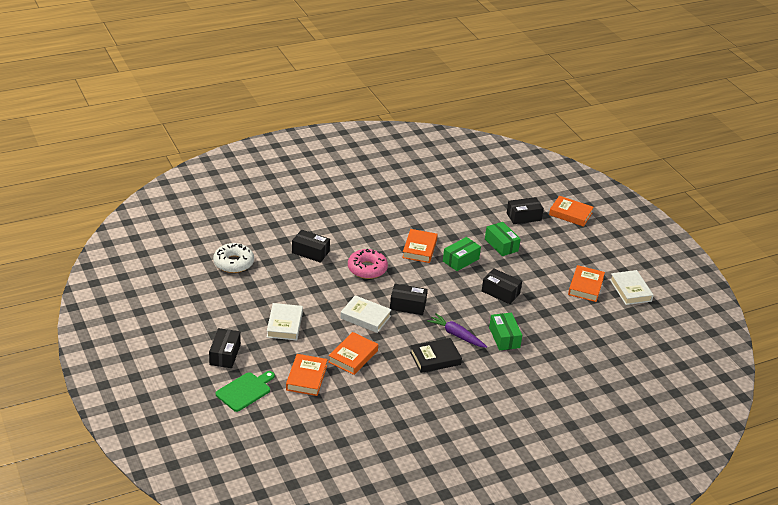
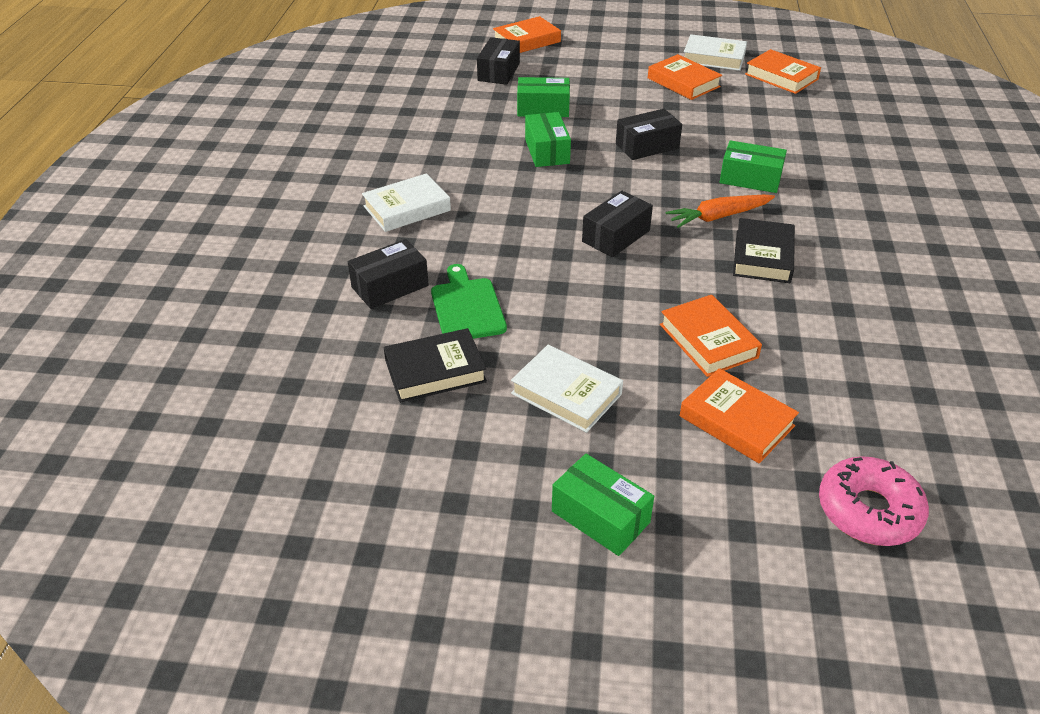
camera: 55 degrees left, 5 degrees up
black box [209,328,241,368] -> green box [552,454,654,556]
white donut [213,243,254,273] -> none
green cutting board [216,371,275,412] -> green cutting board moved to [431,264,507,339]
white book [340,295,392,333] -> white book moved to [362,173,451,232]
pink donut [348,249,388,279] -> pink donut moved to [819,456,929,546]
orange book [402,229,438,263] -> orange book moved to [745,49,821,94]
purple carrot [427,313,487,348] -> orange carrot [666,195,775,228]
none -> black book [384,328,487,403]

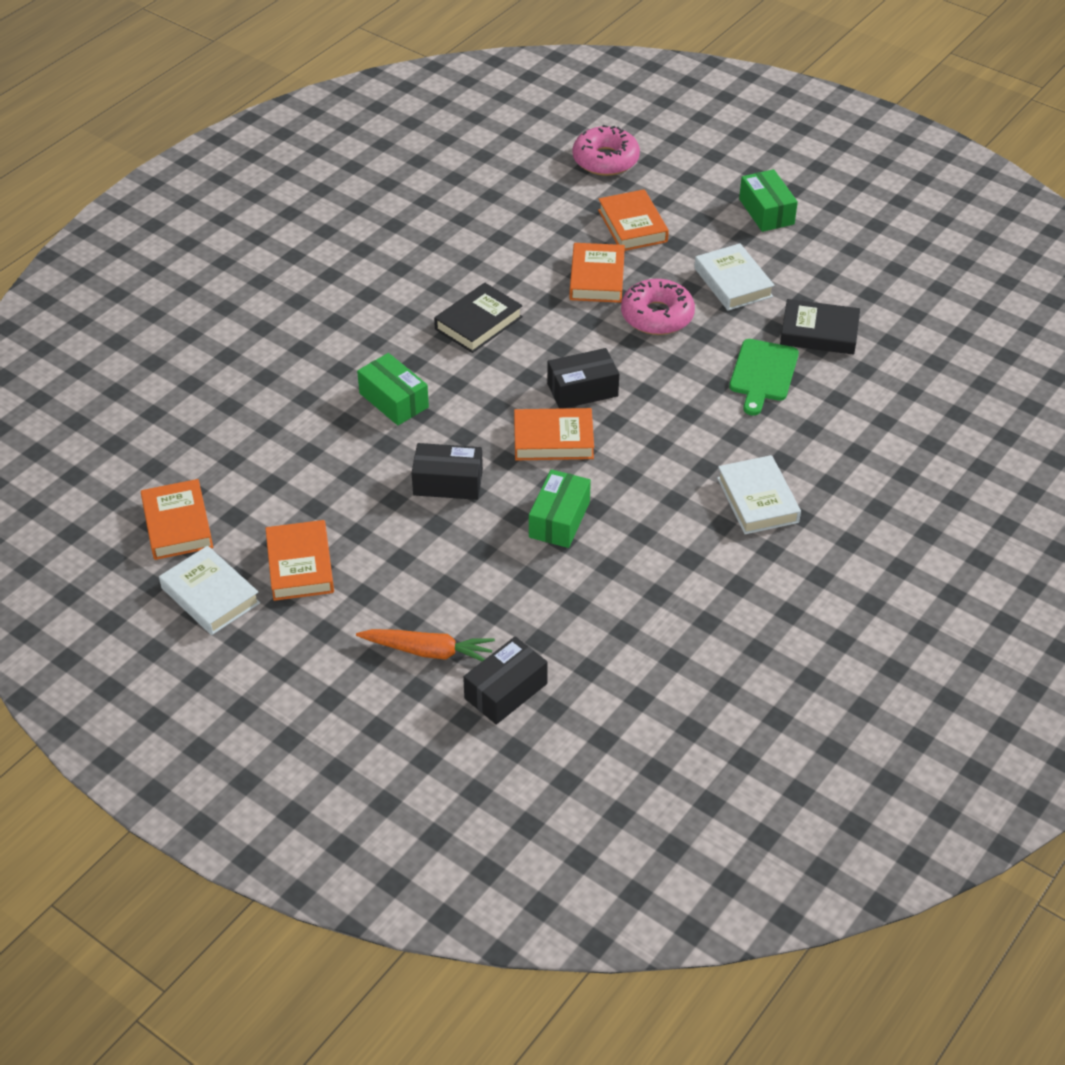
camera: 150 degrees left, 5 degrees up
black box [348,239,429,309] -> none
white book [362,173,451,232] -> white book turned 75 degrees clockwise [717,455,801,534]
orange book [493,16,561,53] -> orange book moved to [514,408,594,460]
green box [517,77,570,117] -> none
orange carrot [666,195,775,228] -> orange carrot moved to [356,629,495,661]
none -> pink donut [621,279,695,335]

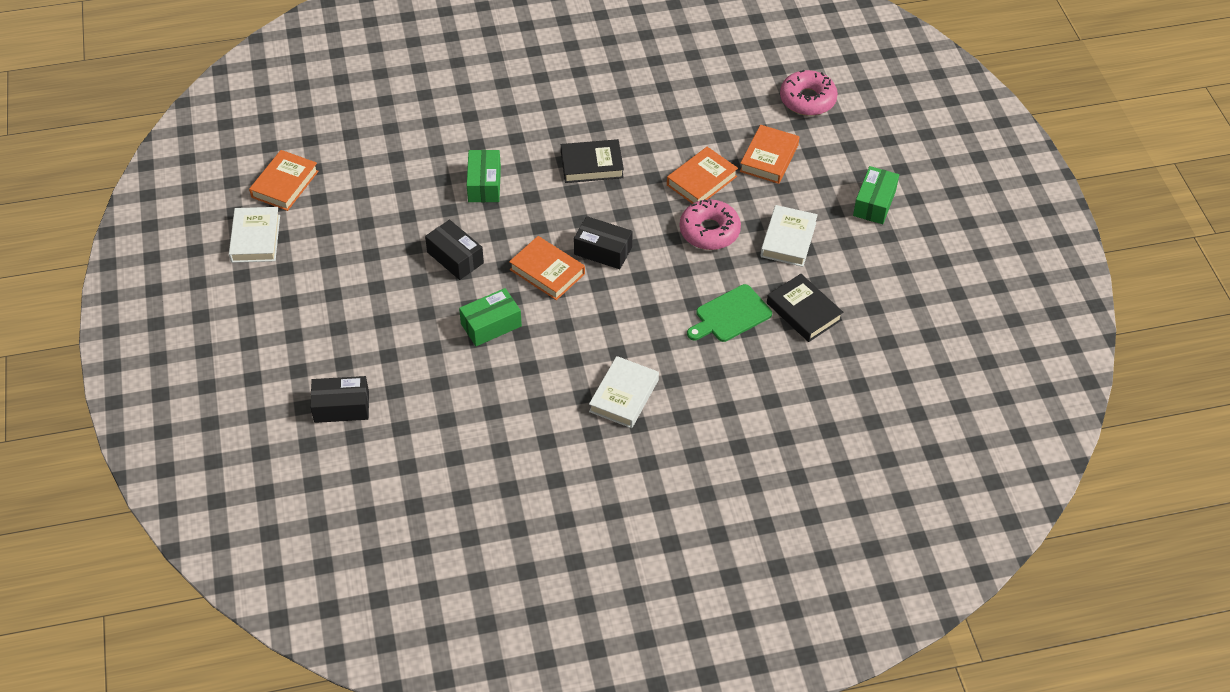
camera: 40 degrees right, 5 degrees up
orange book [266,520,334,601] -> none
orange carrot [356,629,495,661] -> none

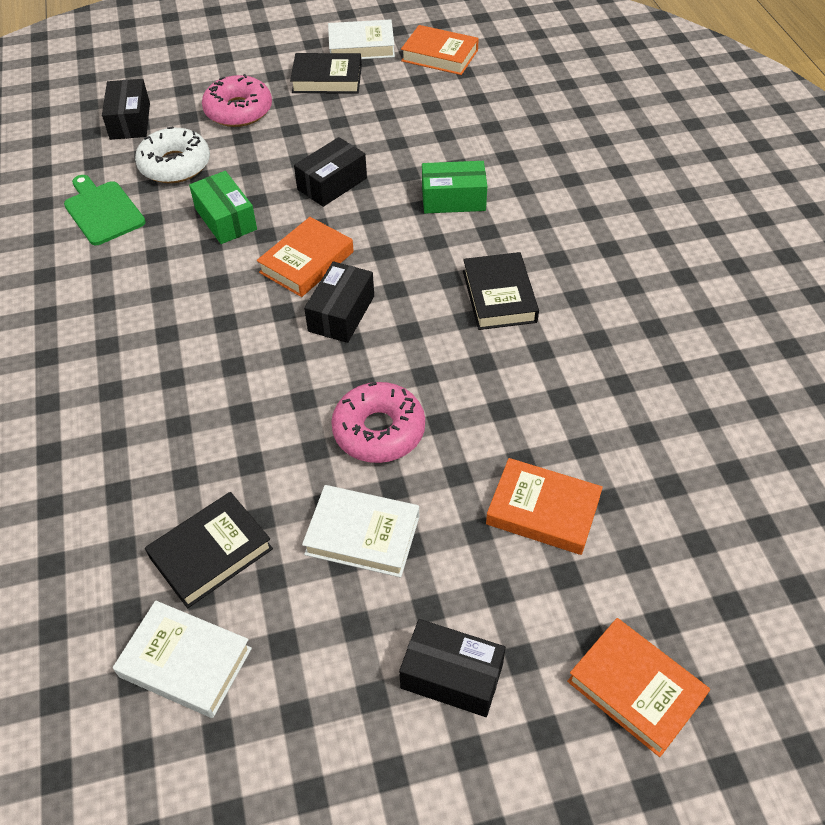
camera: 90 degrees right, 0 degrees up
white book [589,356,659,428] -> white book moved to [113,601,252,718]
orange book [667,147,738,204] -> orange book moved to [567,618,710,757]
green cutting board [687,284,772,342] -> green cutting board moved to [64,175,146,245]
pink donut [780,70,838,116] -> pink donut moved to [202,74,272,127]
green box [853,166,899,224] -> black box [399,619,506,717]
none -> white donut [135,126,210,183]
none -> black book [290,53,362,94]

